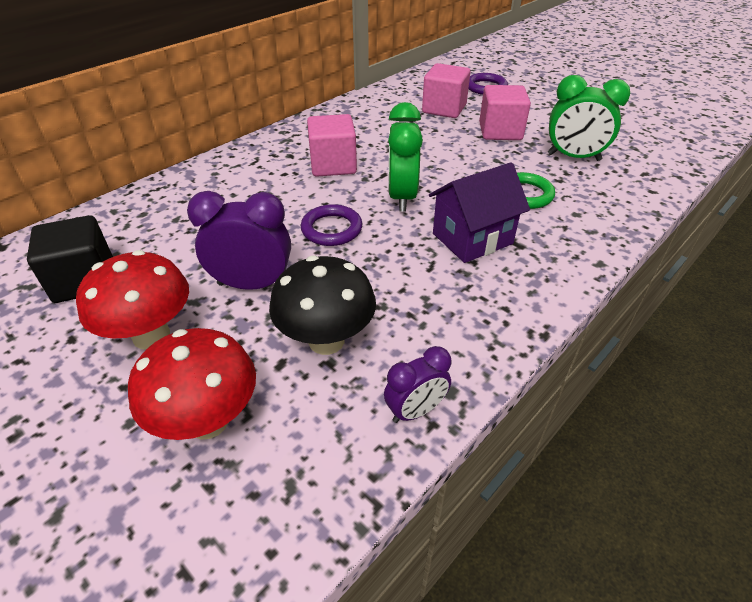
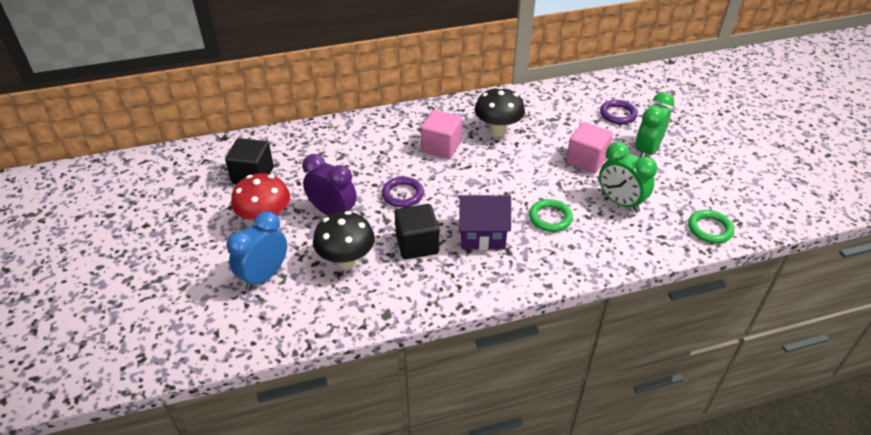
camera: 30 degrees right, 0 degrees up
red mushroom [128,328,256,440] -> blue clock [227,211,287,290]
purple clock [384,346,452,423] -> none
green clock [388,102,423,211] -> green clock moved to [635,92,674,158]
pink cube [422,63,470,118] -> none
none -> black cube [395,204,439,259]
none -> black mushroom [475,87,525,137]
none -> green ring [688,210,734,243]

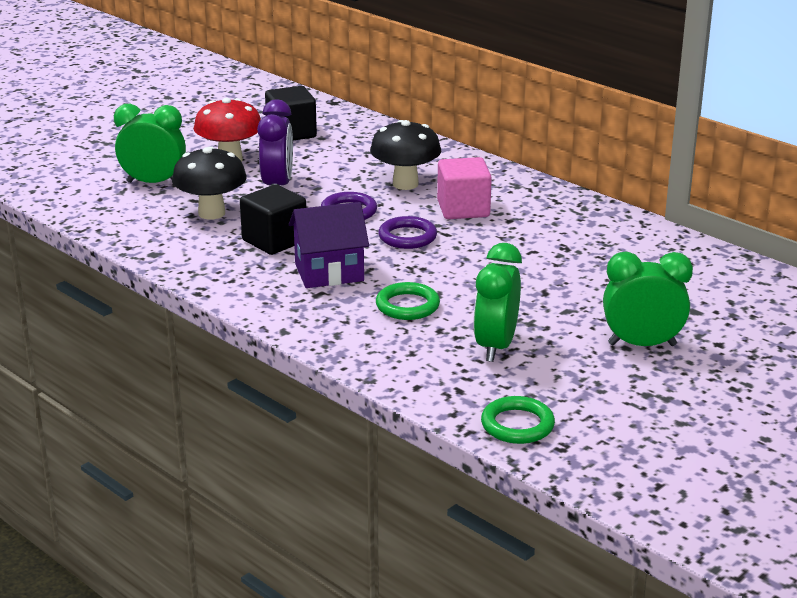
camera: 60 degrees right, 15 degrees down
blue clock [227,211,287,290] -> green clock [114,104,186,183]
purple house [459,195,511,250] -> purple house turned 75 degrees counterclockwise [289,202,369,288]
black mushroom [475,87,525,137] -> black mushroom moved to [370,120,441,190]
pink cube [566,122,613,173] -> none
purple ring [600,100,638,124] -> purple ring moved to [378,216,437,249]

